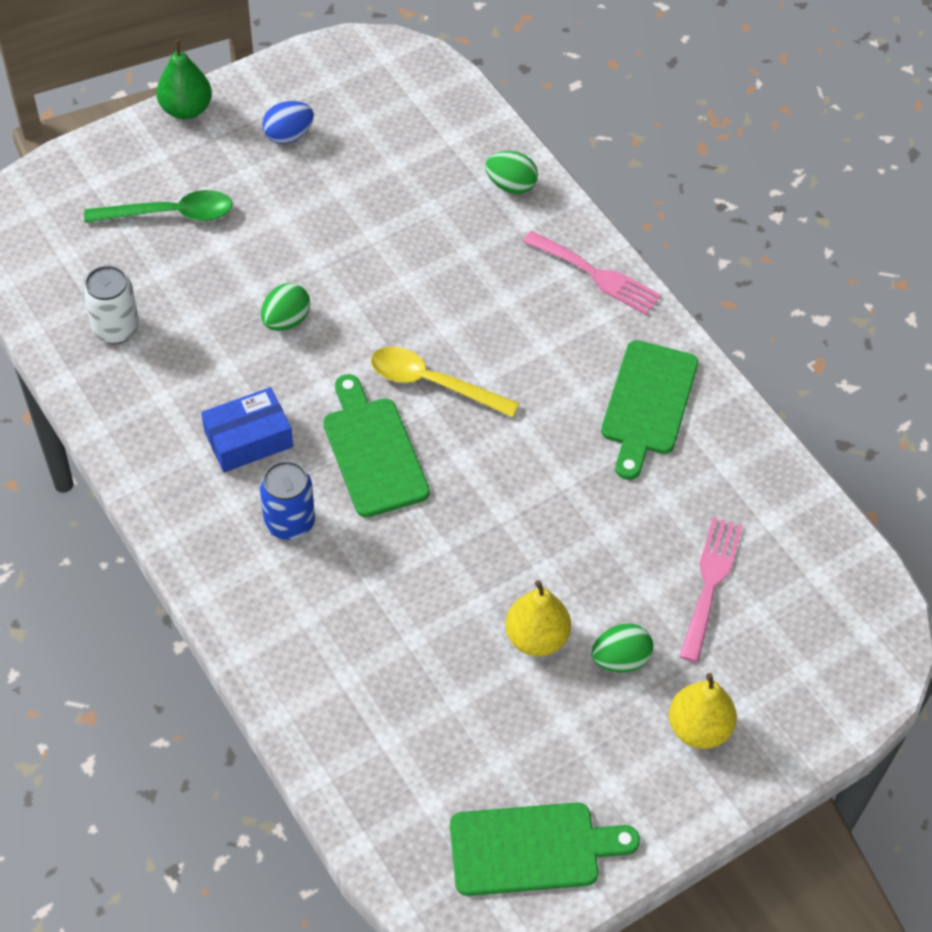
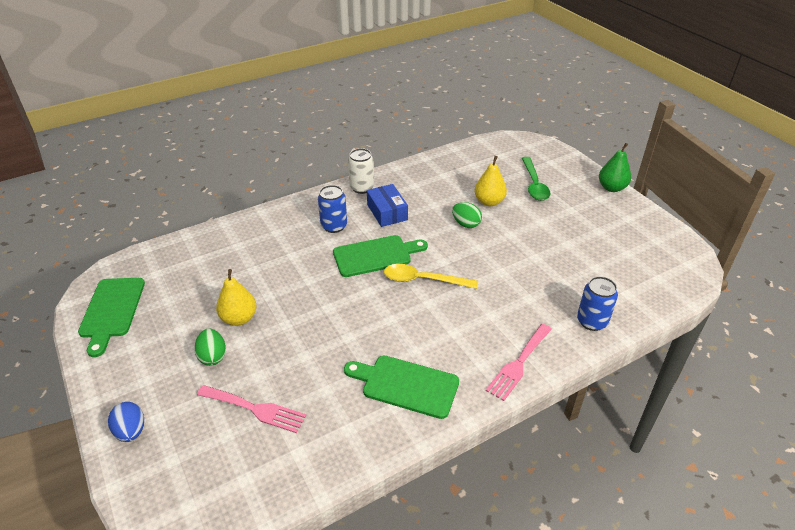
camera: 95 degrees right, 15 degrees down
white can [83,265,139,344] -> white can moved to [348,148,374,194]
blue egg [262,101,314,144] -> blue egg moved to [108,402,144,442]
yellow spoon [371,346,519,417] -> yellow spoon turned 105 degrees counterclockwise [384,264,478,289]
green egg [485,151,538,194] -> blue can [577,276,618,331]
yellow pear [669,673,737,749] -> yellow pear moved to [474,156,507,206]

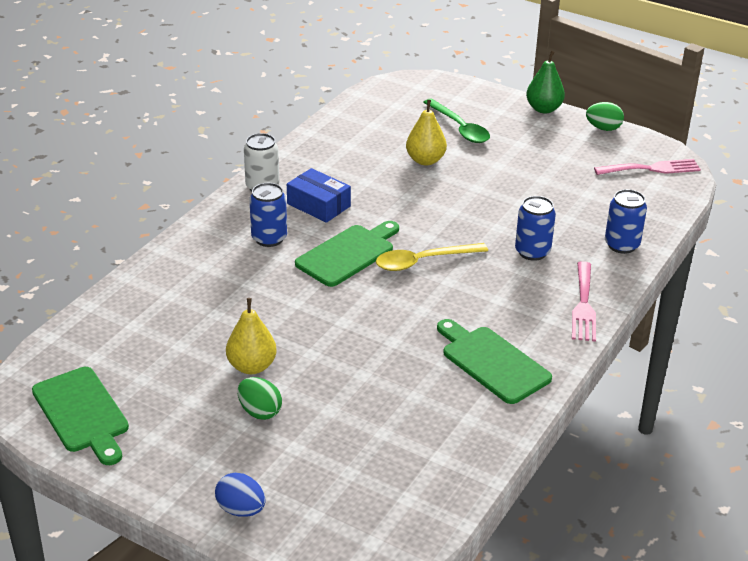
camera: 30 degrees left, 5 degrees down
pink fork [197,385,306,433] -> pink fork moved to [594,159,701,175]
green cutting board [344,356,459,419] -> green cutting board turned 60 degrees clockwise [437,319,552,404]
green egg [452,202,482,228] -> green egg moved to [586,102,624,131]
none -> blue can [515,196,556,261]

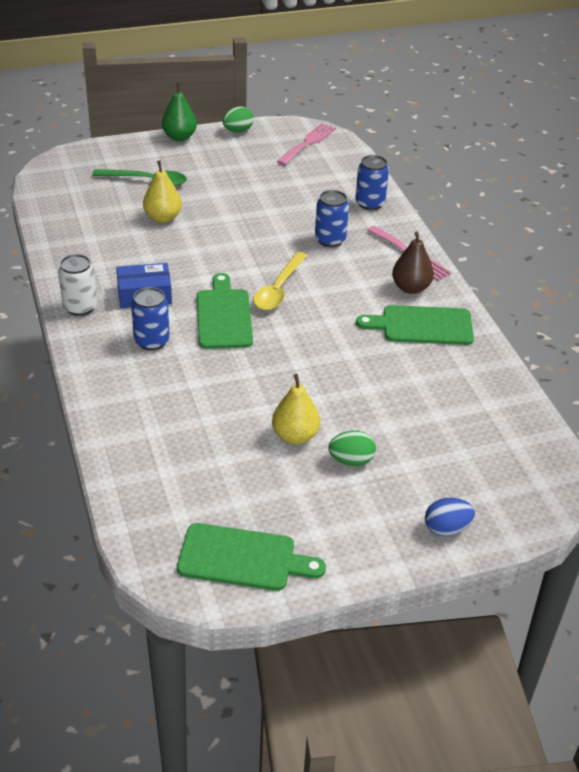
camera: 50 degrees left, 5 degrees up
none -> brown pear [392,231,434,294]

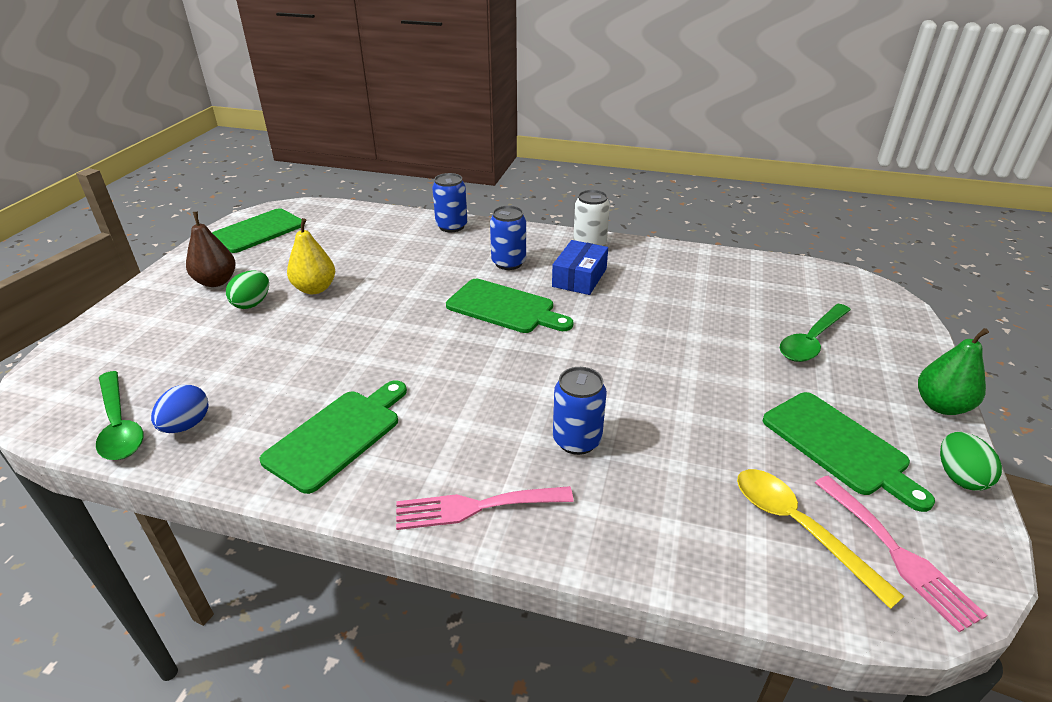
camera: 125 degrees right, 5 degrees down
yellow pear [143,160,182,223] -> none
yellow spoon [253,252,307,310] -> yellow spoon moved to [737,469,904,609]
blue can [355,155,389,210] -> blue can moved to [432,173,467,232]
brown pear [392,231,434,294] -> brown pear moved to [186,212,236,287]
blue egg [425,498,475,536] -> blue egg moved to [151,384,208,433]
none -> green spoon [96,371,144,460]
none -> green cutting board [763,392,935,512]

